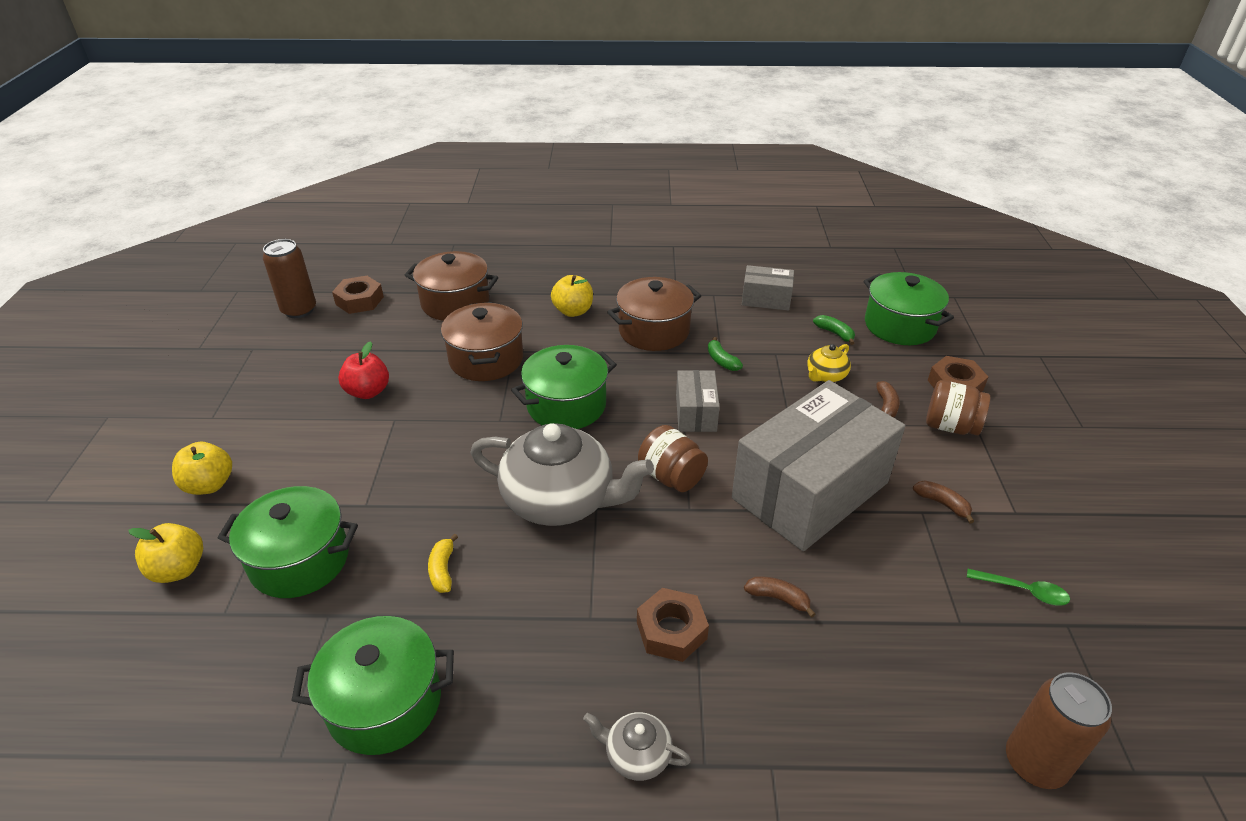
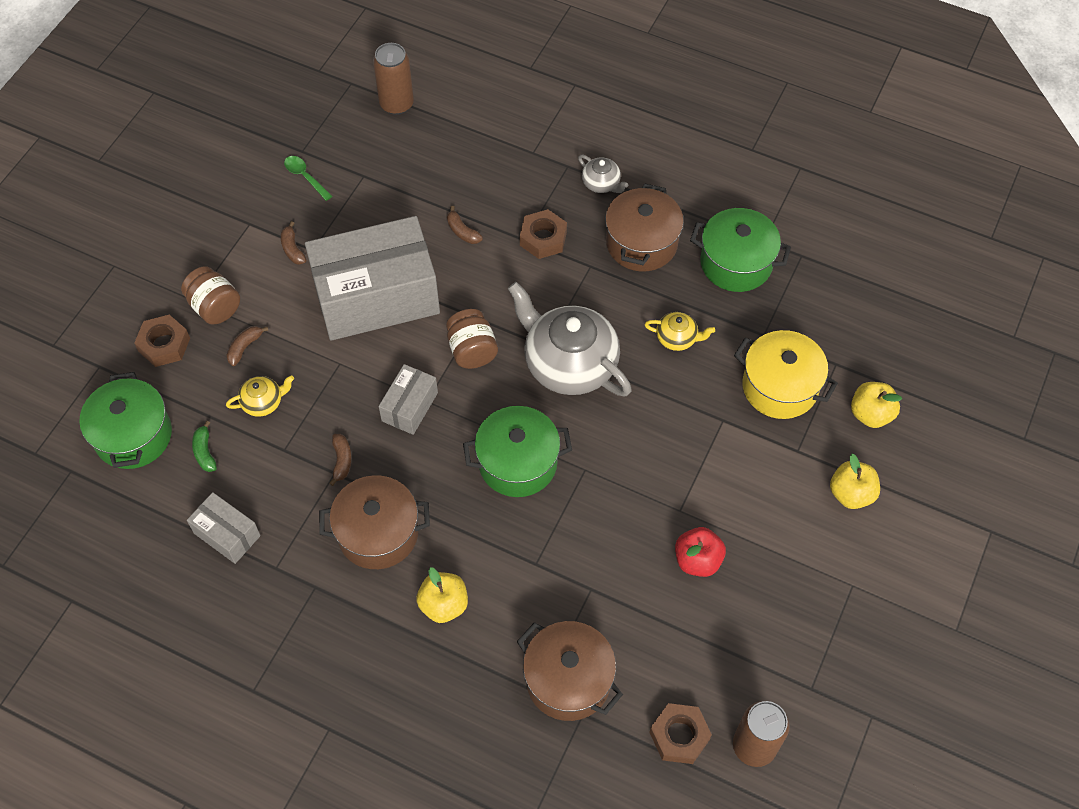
camera: 155 degrees left, 20 degrees up
green pot [218,486,358,598] -> yellow pot [734,330,838,419]
yellow banana [428,534,458,593] -> yellow teapot [645,312,715,351]
brown pot [441,302,523,381] -> brown pot moved to [605,183,684,271]
green banana [708,337,743,371] -> brown banana [330,434,352,486]

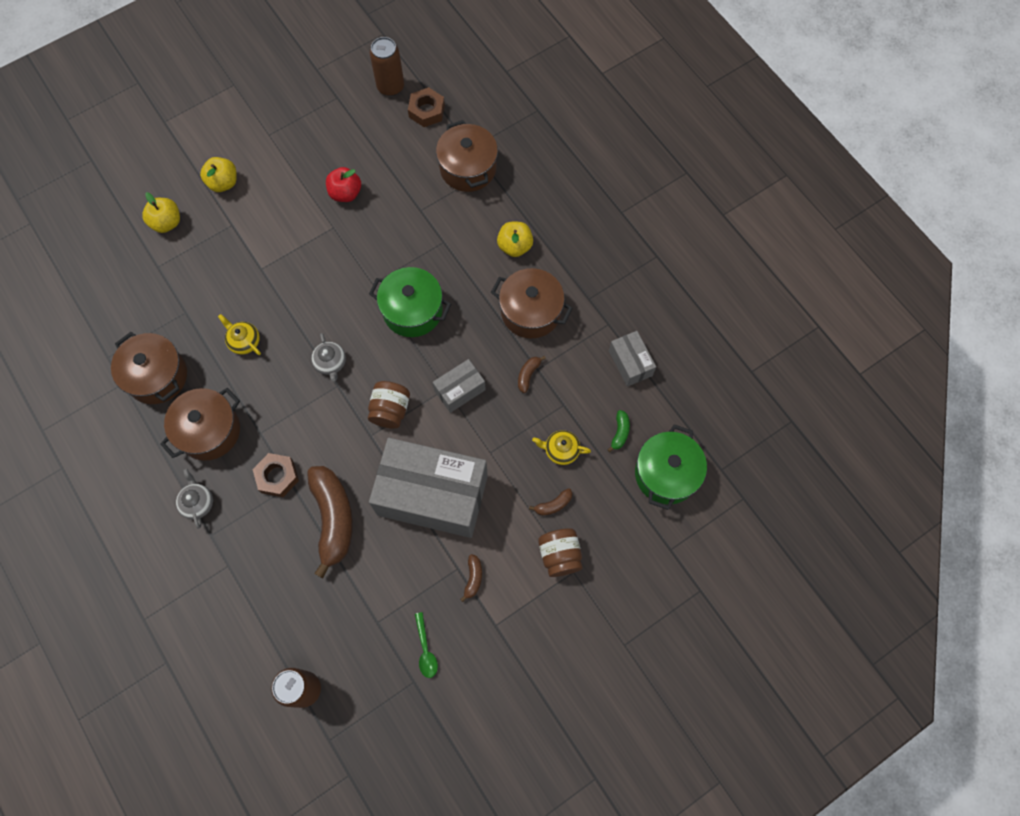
camera: 150 degrees left, 10 degrees up
brown nut [134,315,190,367] -> none
brown banana [447,206,483,244] -> brown banana [307,466,353,578], size x2.39
grey teapot [508,282,632,396] -> grey teapot [311,333,346,382], size x0.45
green pot [690,208,791,292] -> brown pot [111,332,187,404]
yellow pot [734,330,838,419] -> none

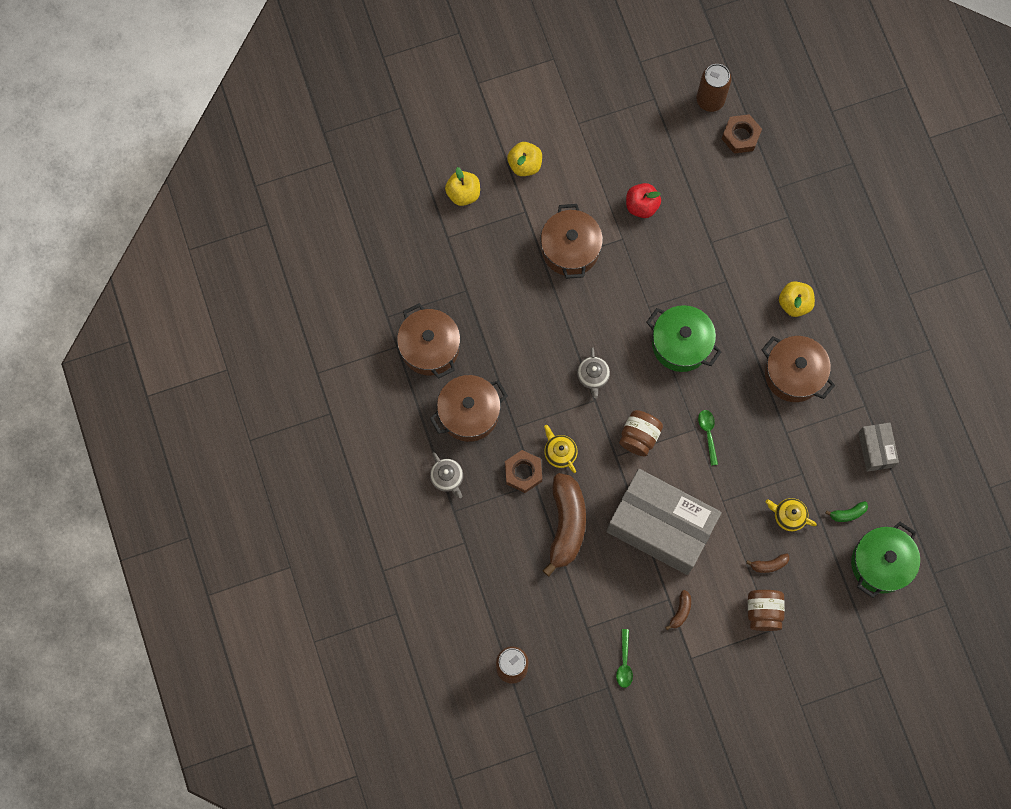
camera: 15 degrees right, 5 degrees up
grey teapot [176,469,213,529] -> grey teapot turned 150 degrees clockwise [430,452,463,498]
yellow teapot [218,314,261,355] -> yellow teapot moved to [544,425,577,473]
grey box [433,359,486,413] -> green spoon [698,410,718,466]
brown pot [436,120,498,192] -> brown pot moved to [540,204,603,279]
brown banana [518,356,546,393] -> none
green banana [607,410,630,452] -> green banana turned 45 degrees clockwise [825,501,868,522]

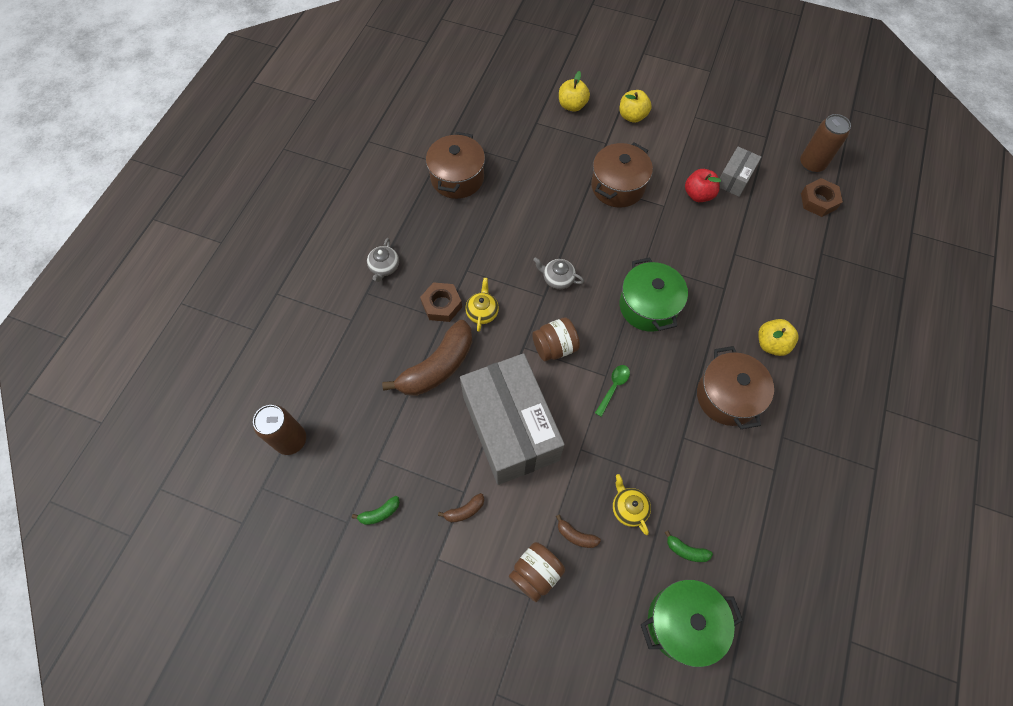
camera: 40 degrees right, 10 degrees down
brown pot [430,375,508,442] -> none
grey teapot [577,347,610,398] -> grey teapot turned 75 degrees clockwise [533,257,584,289]
green spoon [616,629,633,688] -> green banana [352,496,400,525]
grey box [858,423,899,472] -> grey box moved to [719,147,761,197]

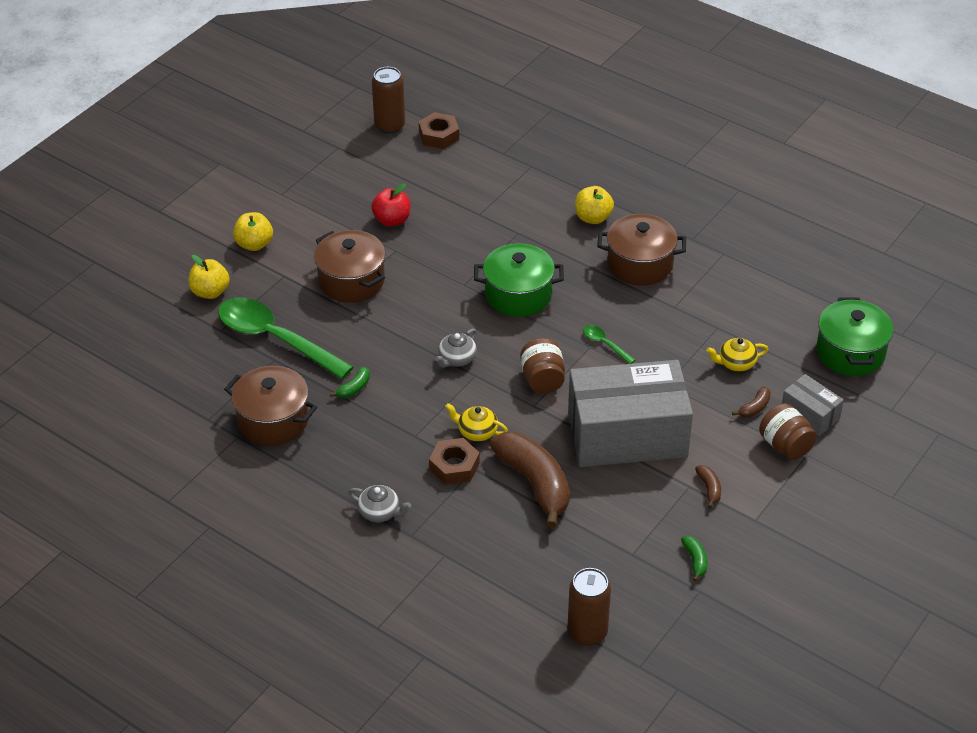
camera: 75 degrees left, 20 degrees down
green banana [664,531,713,562] -> green banana moved to [330,367,370,398]
grey box [719,147,761,197] -> grey box moved to [782,374,844,436]
none -> green spoon [218,297,353,379]

